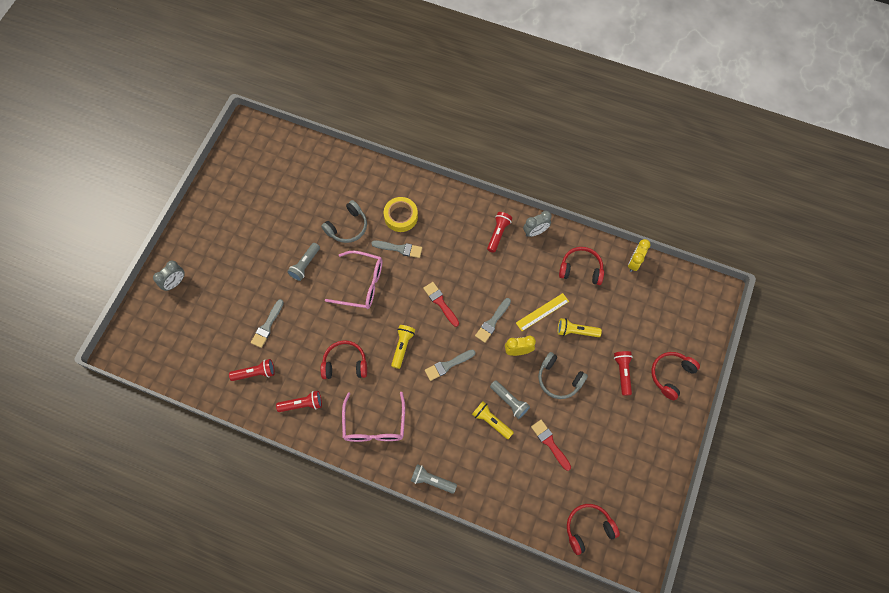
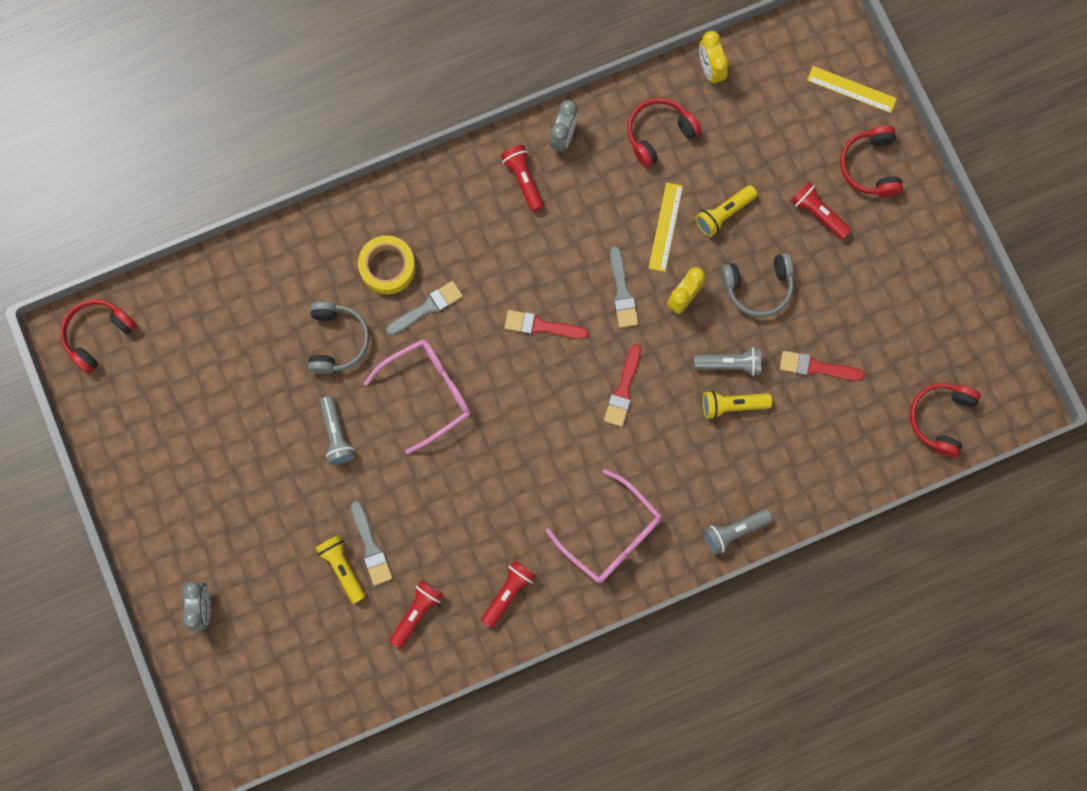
camera: 45 degrees left, 10 degrees up
red headphones [321,340,367,379] -> red headphones moved to [60,299,137,374]
yellow flashlight [391,325,415,369] -> yellow flashlight moved to [315,535,366,604]
grey brush [425,349,476,381] -> red brush [604,344,641,427]
none -> yellow ruler [807,66,897,113]

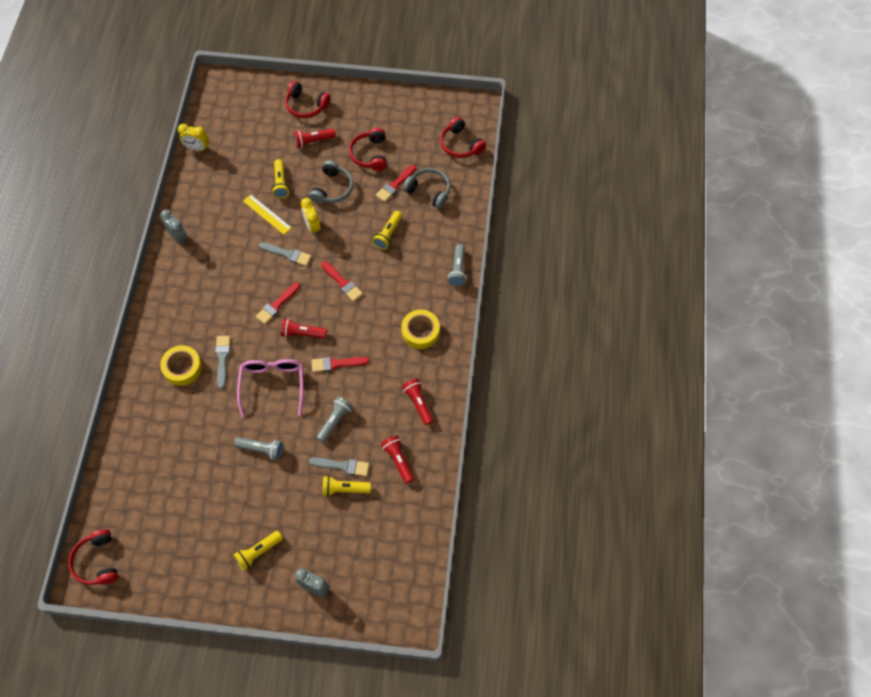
camera: 60 degrees left, 15 degrees down
grey headphones [308,302,370,374] -> grey headphones moved to [403,168,450,209]
red flashlight [501,145,544,212] -> red flashlight moved to [281,319,327,339]
pink glasses [546,469,662,583] -> yellow tape [401,310,440,349]
red headphones [627,98,701,168] -> red headphones moved to [349,128,387,171]
grey flashlight [694,347,761,376] -> grey flashlight moved to [316,397,353,443]
yellow ruler [807,66,897,113] -> none
none -> yellow flashlight [233,531,283,571]
none -> red brush [311,357,369,372]

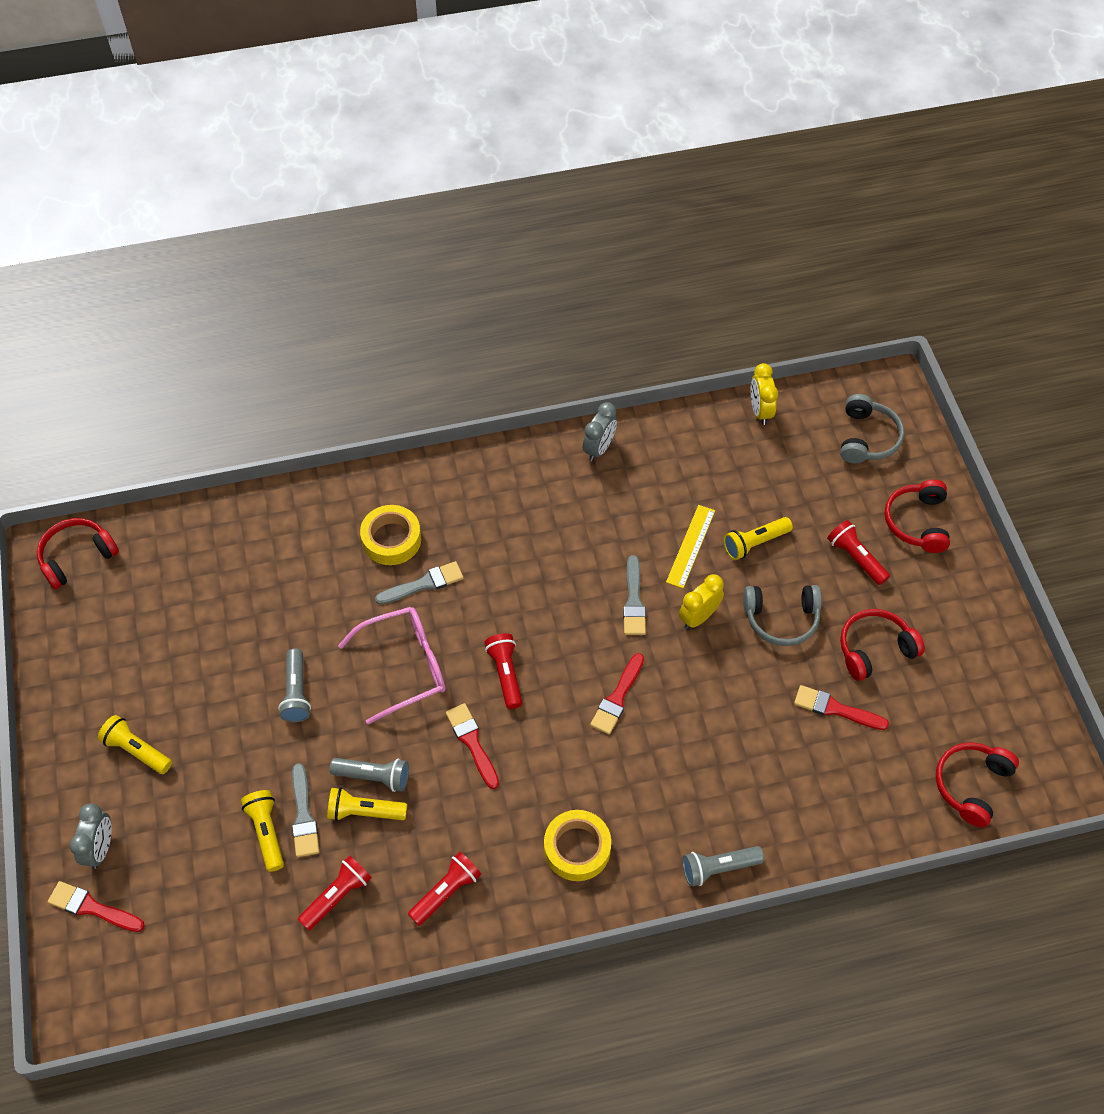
camera: 70 degrees right, 5 degrees down
red brush [255,282,300,324] -> red brush moved to [48,881,145,932]
yellow flashlight [372,211,402,250] -> yellow flashlight moved to [327,787,407,821]
grey headphones [403,168,450,209] -> grey headphones moved to [840,394,904,463]

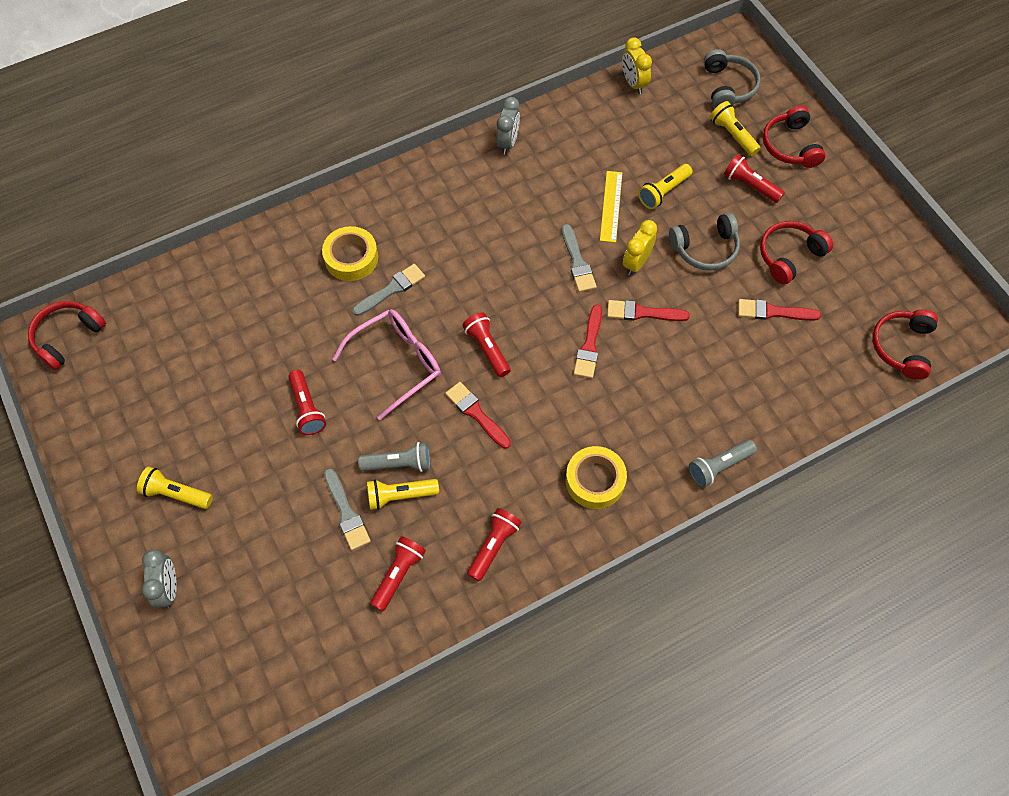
camera: 15 degrees left, 5 degrees up
red brush [48,881,145,932] -> red brush moved to [607,300,690,321]
yellow flashlight [241,790,284,872] -> yellow flashlight moved to [710,101,761,156]
grey flashlight [278,649,311,722] -> red flashlight [288,370,326,435]

